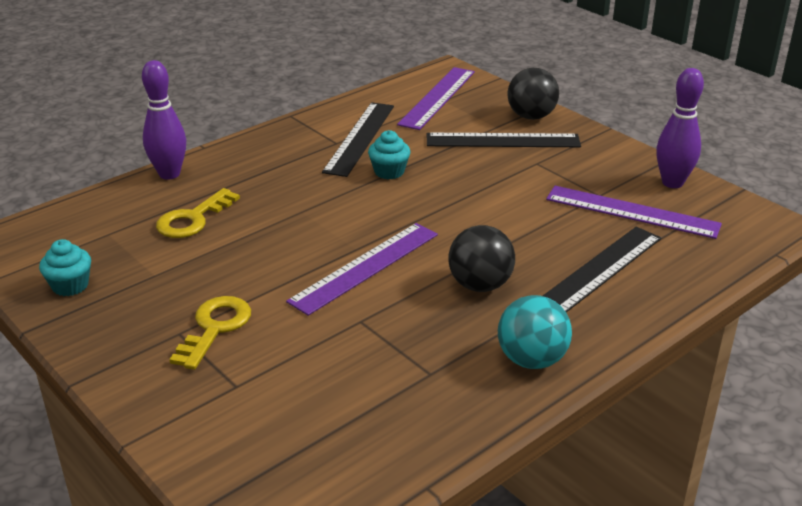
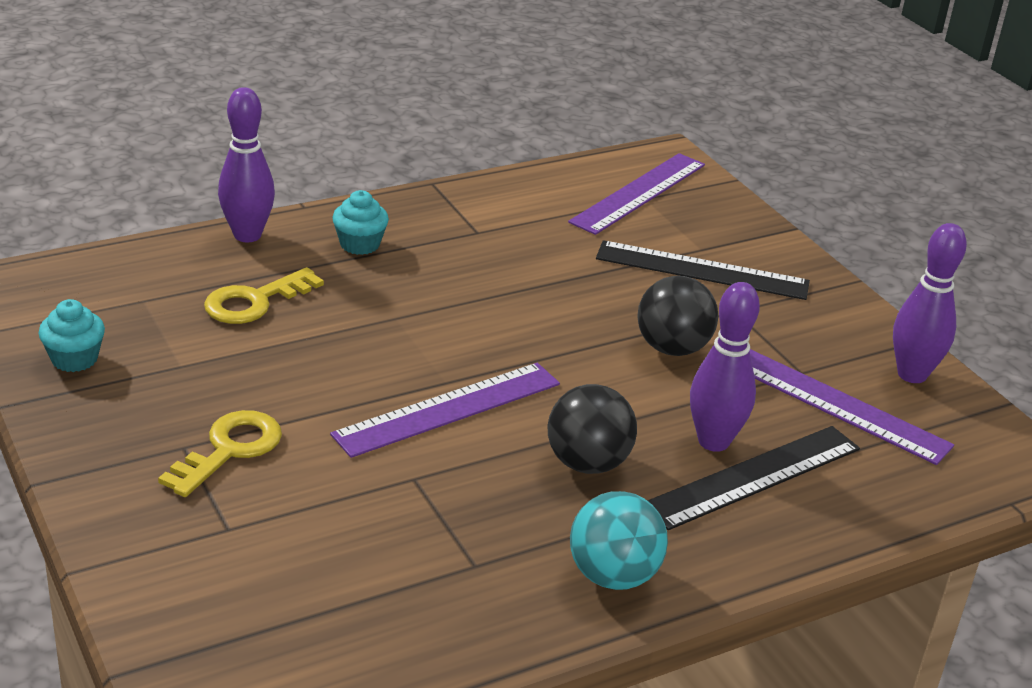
camera: 10 degrees right, 0 degrees up
black ruler [322,102,394,177] -> none
turquoise cupcake [368,130,410,179] -> turquoise cupcake moved to [332,190,389,255]
black ball [507,68,559,120] -> black ball moved to [637,276,718,356]
none -> purple bowling pin [690,282,760,452]

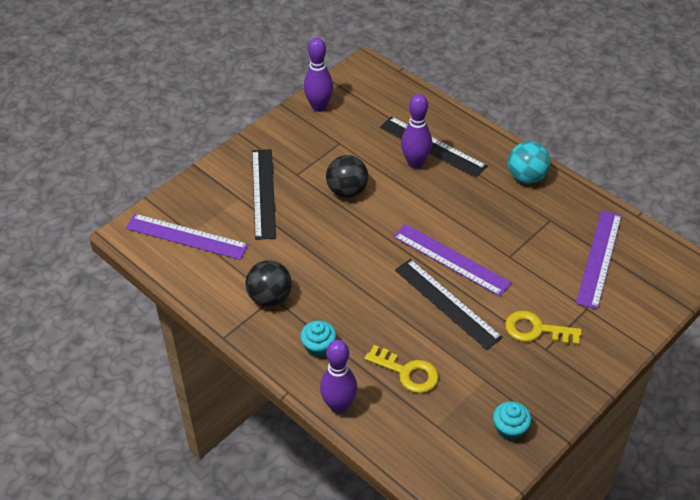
camera: 105 degrees left, 15 degrees up
black ball [547,384,637,474] -> black ball moved to [246,260,292,307]
purple ruler [750,349,954,465] -> purple ruler moved to [576,210,622,309]
none -> black ruler [395,259,503,350]

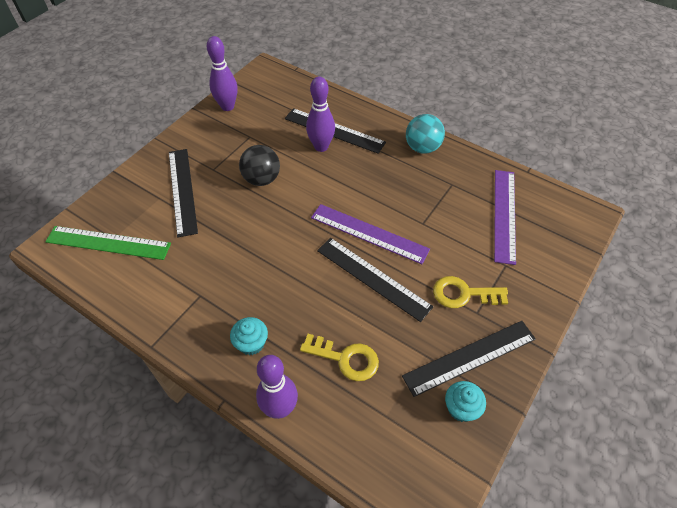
camera: 10 degrees left, 5 degrees up
purple ruler [126,214,249,260] -> green ruler [45,226,171,260]
black ball [246,260,292,307] -> none
none -> black ruler [402,321,536,397]

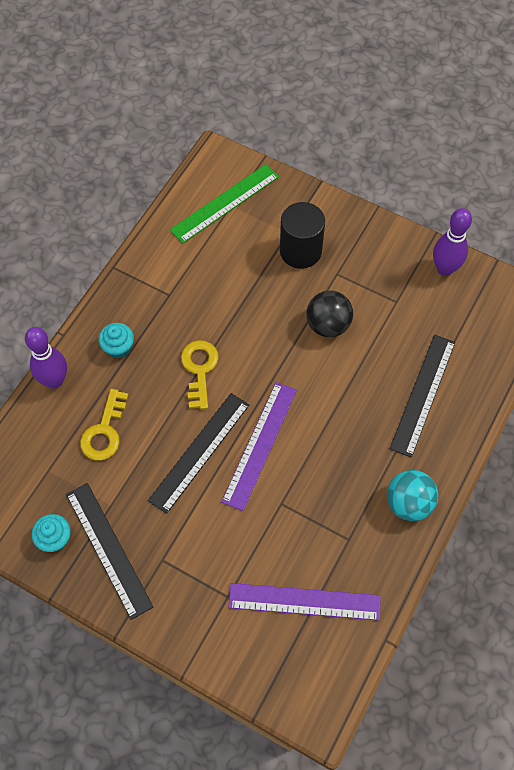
camera: 85 degrees right, 10 degrees up
green ruler [45,226,171,260] -> green ruler turned 45 degrees clockwise [170,164,279,243]
black ruler [169,149,198,237] -> black cylinder [280,202,325,269]
purple bowling pin [306,76,335,152] -> none
yellow key [433,276,508,308] -> yellow key moved to [181,340,219,409]

